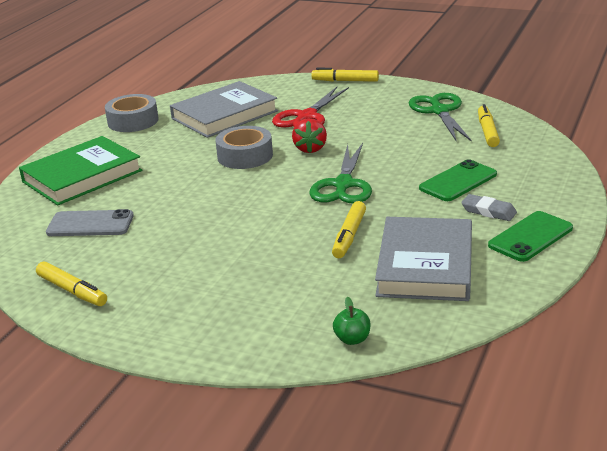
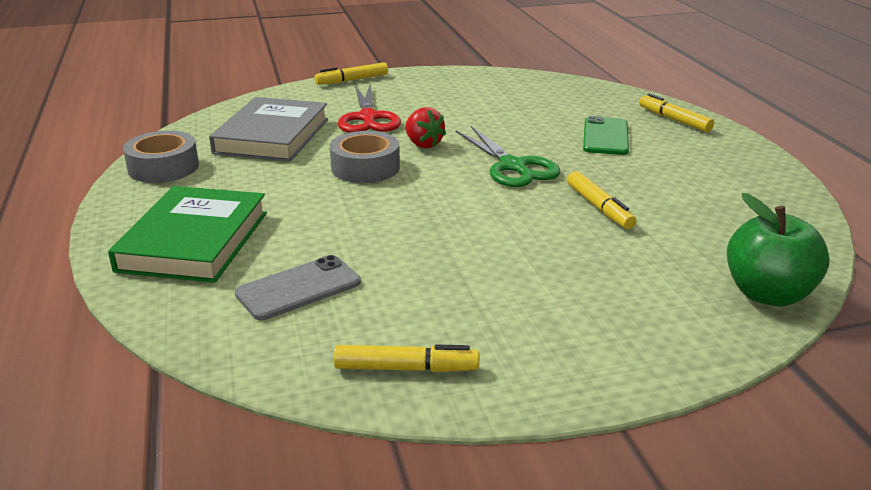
camera: 40 degrees left, 0 degrees up
green apple [333,297,370,345] -> green apple [727,193,830,306], size x2.14
grey book [375,217,472,301] -> none
green scissors [409,93,472,142] -> none
grey eraser [461,194,517,221] -> none
yellow marker [478,104,500,147] -> yellow marker moved to [639,93,714,132]
green phone [488,211,573,262] -> none

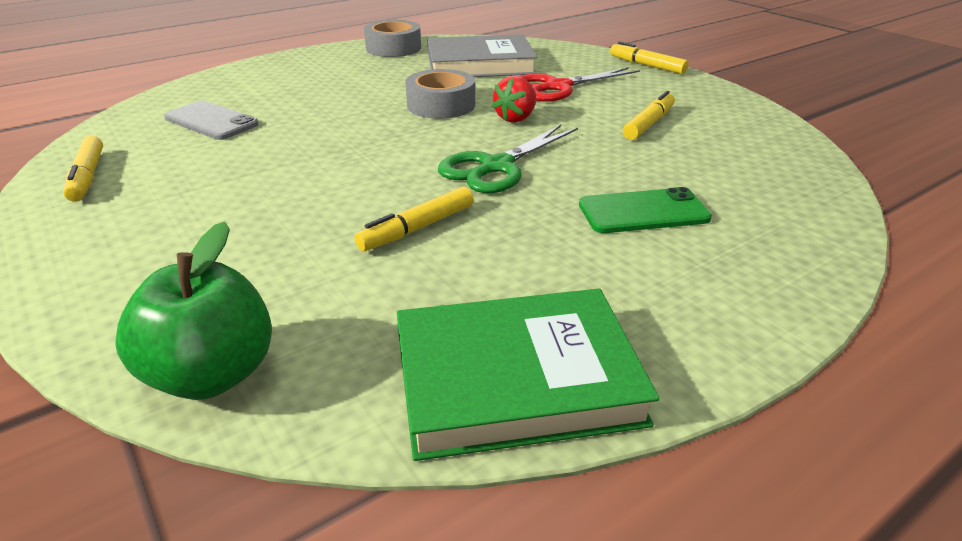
camera: 70 degrees right, 5 degrees up
green book [108,186,267,283] -> green book moved to [397,289,660,461]
yellow marker [639,93,714,132] -> yellow marker moved to [623,91,675,140]

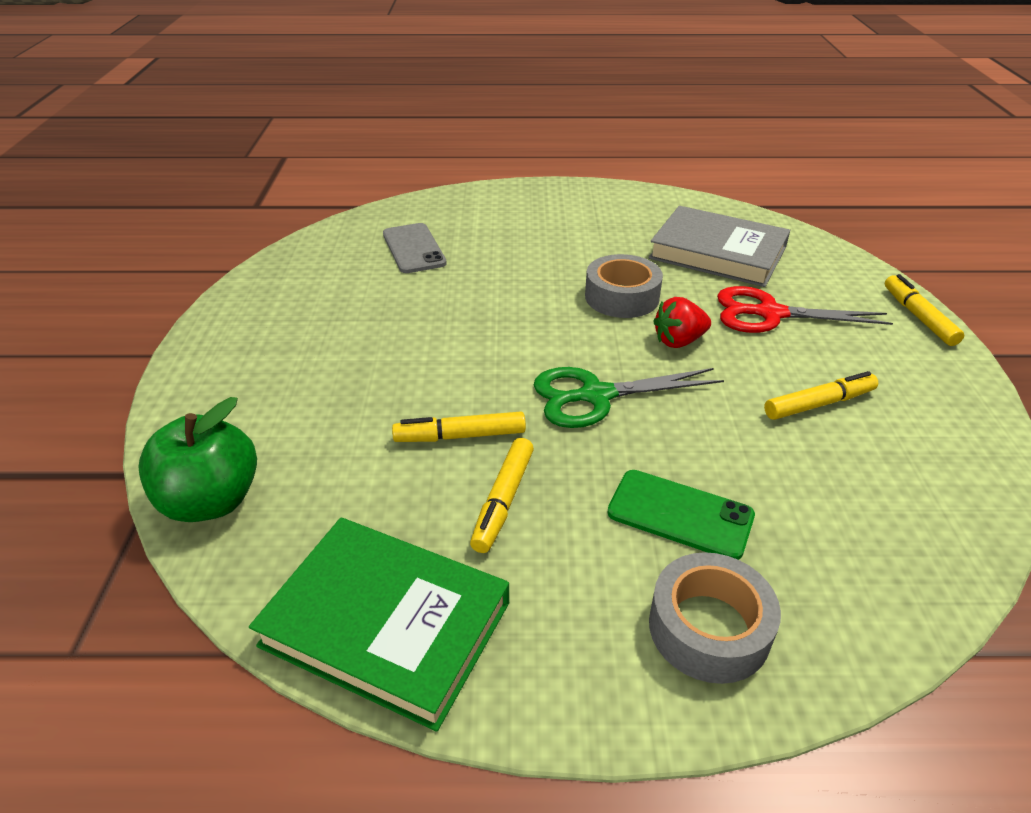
camera: 35 degrees right, 5 degrees up
yellow marker [63,136,103,202] -> yellow marker moved to [470,438,534,553]
grey tape [364,20,421,57] -> grey tape moved to [649,552,781,684]

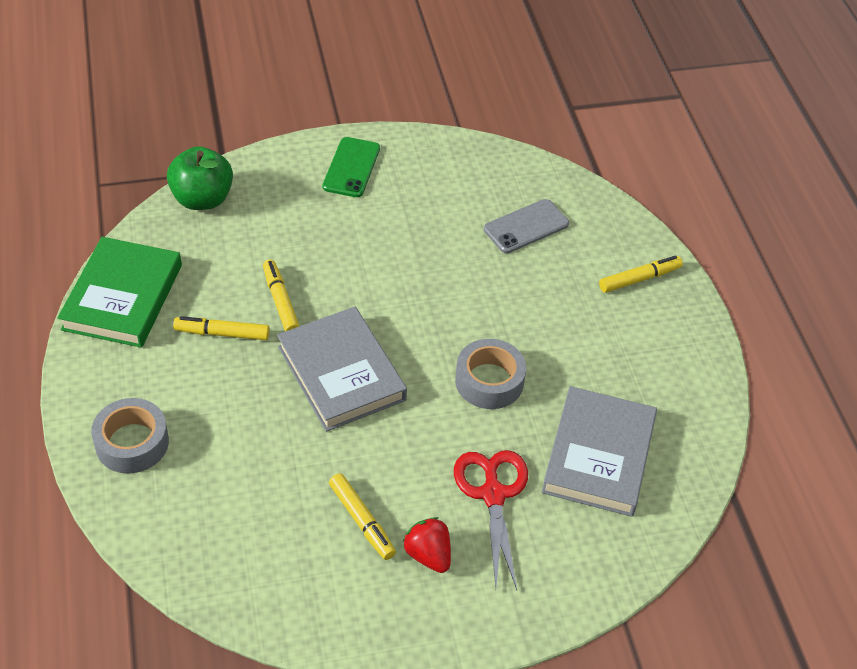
camera: 75 degrees right, 10 degrees up
green scissors [533,367,724,428] -> grey book [277,307,407,432]
green phone [607,470,755,560] -> green phone moved to [323,137,380,197]
red strawberry [653,297,711,348] -> red strawberry moved to [403,517,451,573]
yellow marker [885,274,964,346] -> yellow marker moved to [599,255,683,293]

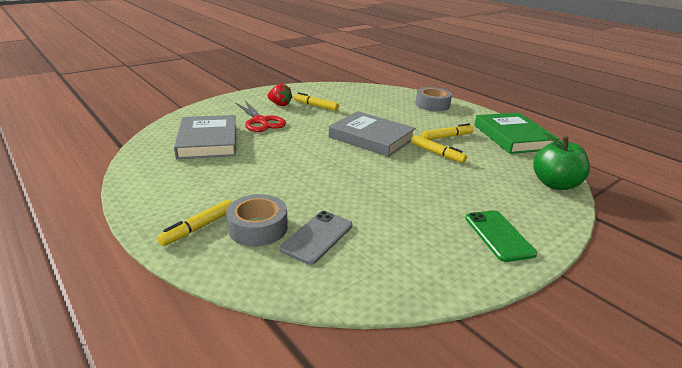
camera: 155 degrees right, 20 degrees down
grey tape [455,339,526,409] -> grey tape moved to [226,194,288,246]

